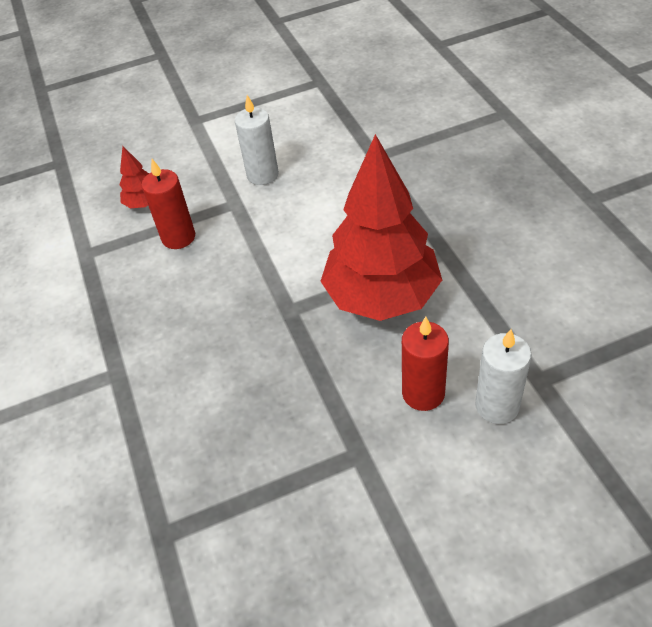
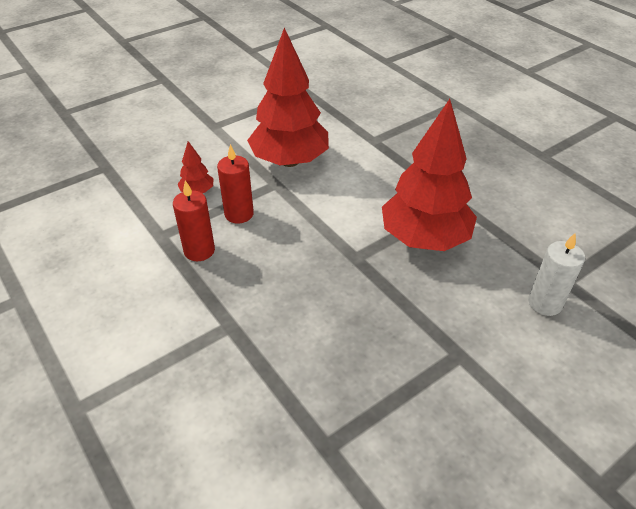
camera: 20 degrees left, 5 degrees down
white candle [235,95,279,185] -> red tree [247,27,329,167]
red candle [402,317,449,411] -> red candle moved to [173,180,215,261]

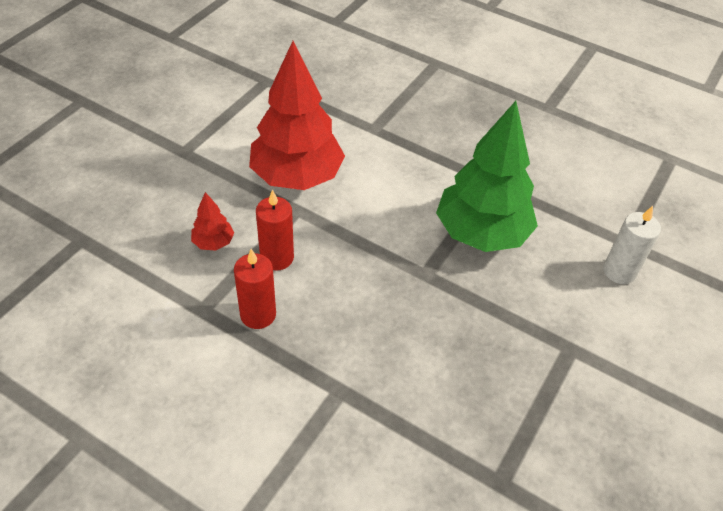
camera: 25 degrees left, 5 degrees up
red tree [382,99,477,251] -> green tree [436,101,538,252]

